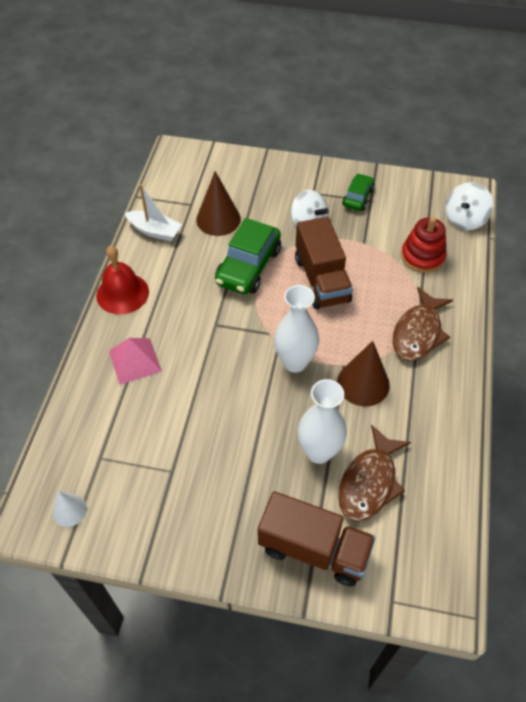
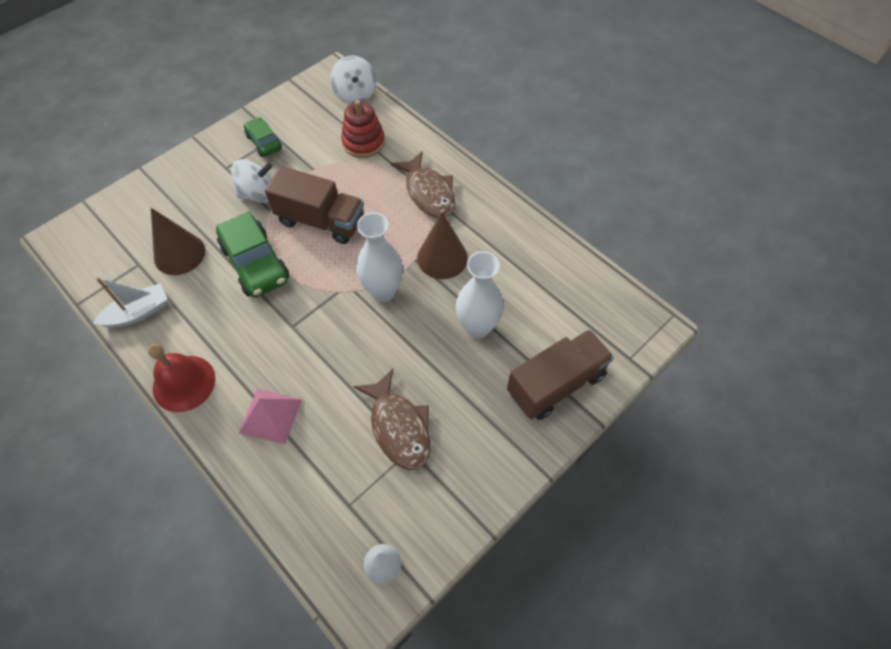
camera: 55 degrees left, 5 degrees up
brown fish [338,425,411,522] -> brown fish moved to [353,369,431,470]

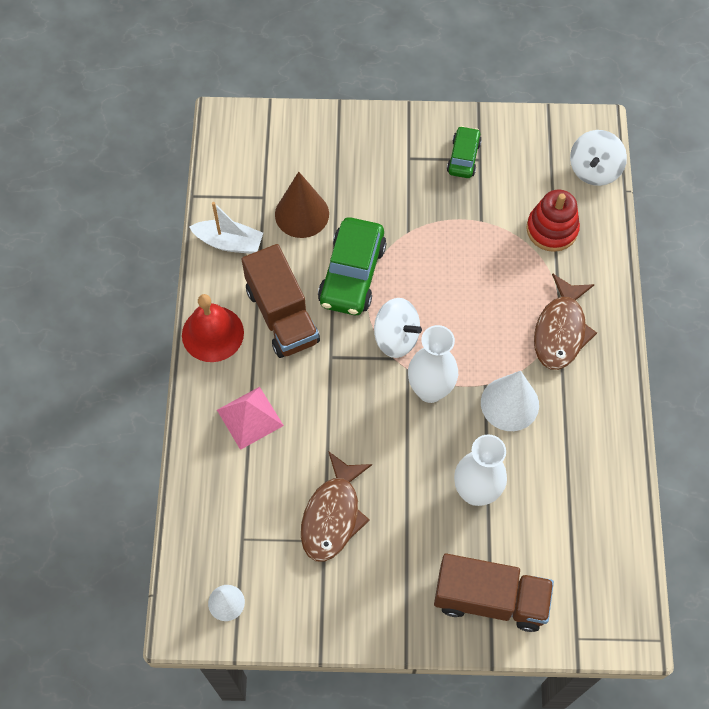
camera: 45 degrees right, 5 degrees up
white spinning top [231,159,272,203] -> white spinning top moved to [374,298,422,358]
brown truck [265,166,364,244] -> brown truck moved to [242,244,320,358]
brown cone [417,212,468,279] -> white cone [481,371,539,431]

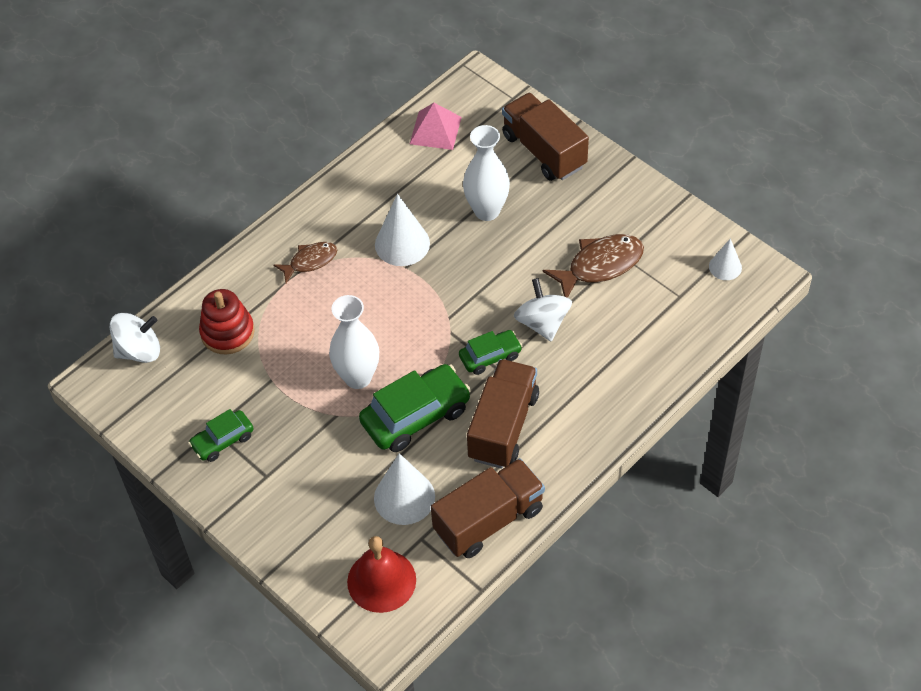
camera: 135 degrees left, 10 degrees down
red bell [182,294,244,362] -> red bell moved to [347,536,416,613]
white boat [189,202,263,254] -> brown truck [431,458,545,558]
pink pyramid [217,387,284,450] -> pink pyramid moved to [410,103,462,150]
brown cone [275,172,329,238] -> white cone [374,453,435,525]
white spinning top [374,298,422,358] -> white spinning top moved to [514,278,572,341]
white vase [408,325,458,403] -> white vase moved to [329,295,379,389]
brown fish [534,273,597,370] -> brown fish [273,242,337,283], size x0.63
none -> green car [459,330,522,375]

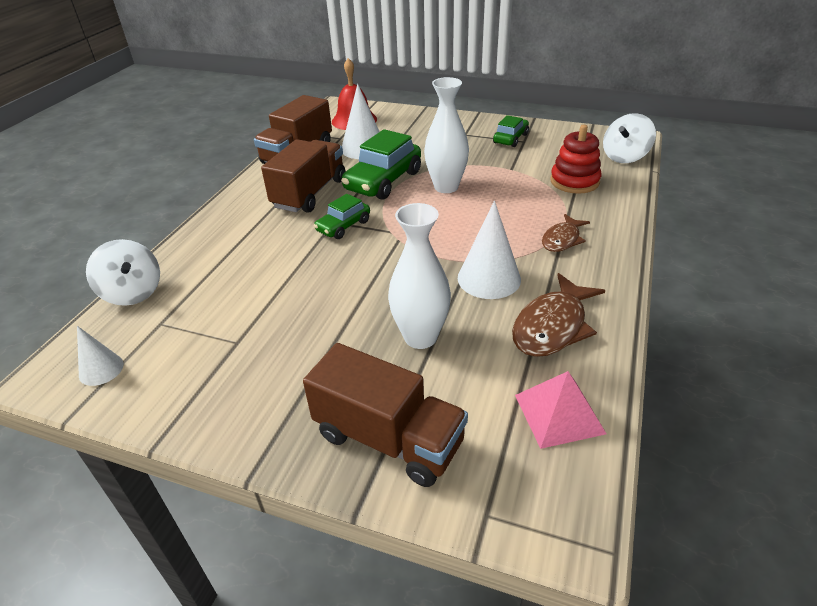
camera: 155 degrees right, 15 degrees down
brown truck [467,359,539,469] -> brown truck turned 150 degrees counterclockwise [261,139,345,213]
white spinning top [514,278,572,341] -> white spinning top moved to [86,239,160,306]
brown fish [542,234,644,298] -> brown fish moved to [512,273,605,357]

